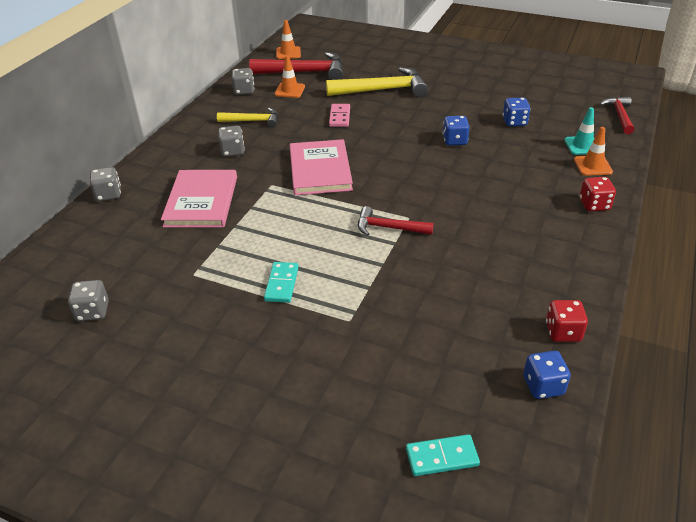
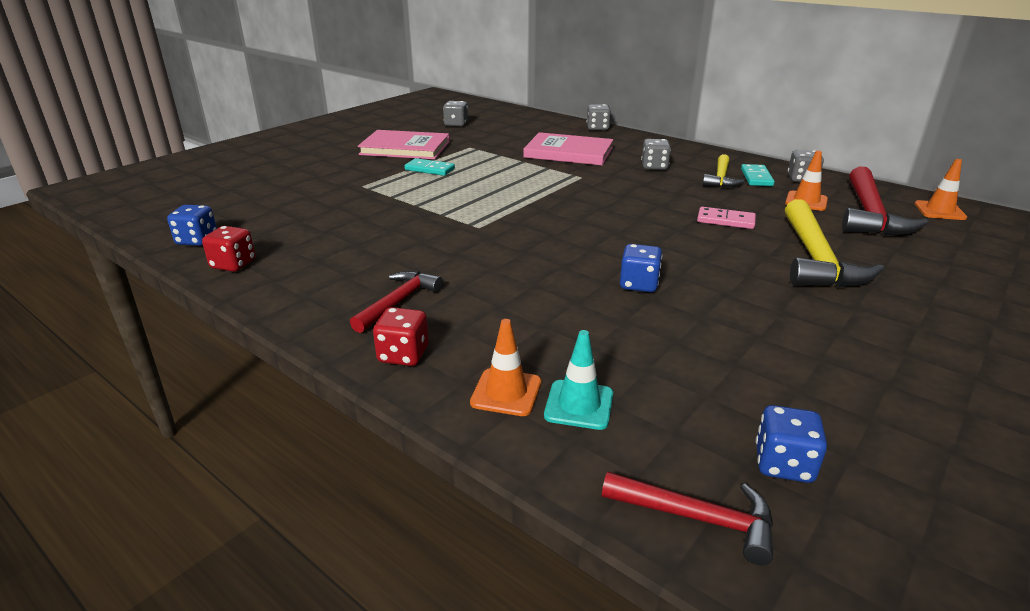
camera: 105 degrees right, 10 degrees down
pink book [290,139,353,195] -> pink book moved to [358,130,450,159]
red hammer [358,206,434,236] -> red hammer moved to [350,271,443,333]
turquoise domino [406,434,480,476] -> turquoise domino moved to [741,164,775,186]
blue dice [503,98,530,126] -> blue dice moved to [756,405,827,483]

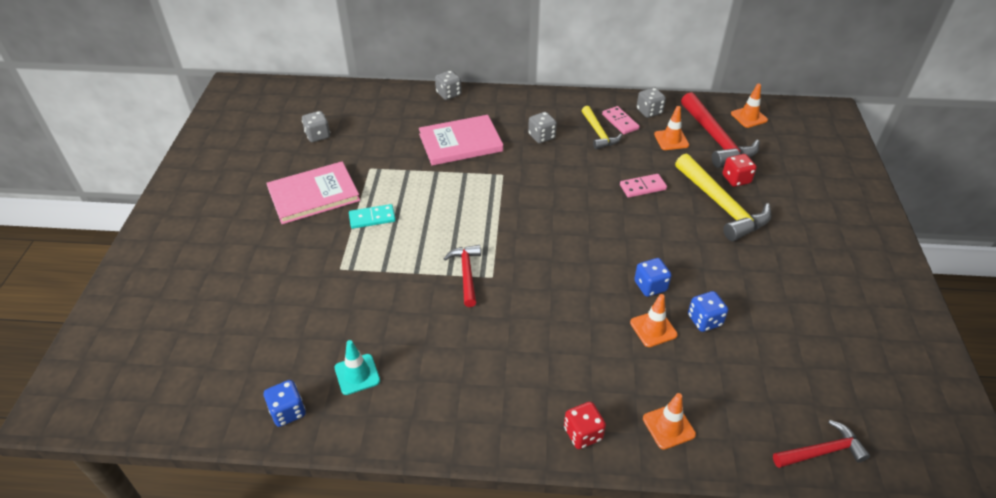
camera: 35 degrees left, 15 degrees up
red dice [202,226,255,272] -> red dice moved to [722,154,757,187]
red hammer [350,271,443,333] -> red hammer moved to [443,245,481,307]
turquoise traffic cone [544,330,613,430] -> turquoise traffic cone moved to [335,340,380,395]
turquoise domino [741,164,775,186] -> pink domino [602,106,640,134]
blue dice [756,405,827,483] -> blue dice moved to [688,291,728,332]
none -> orange traffic cone [630,294,678,347]

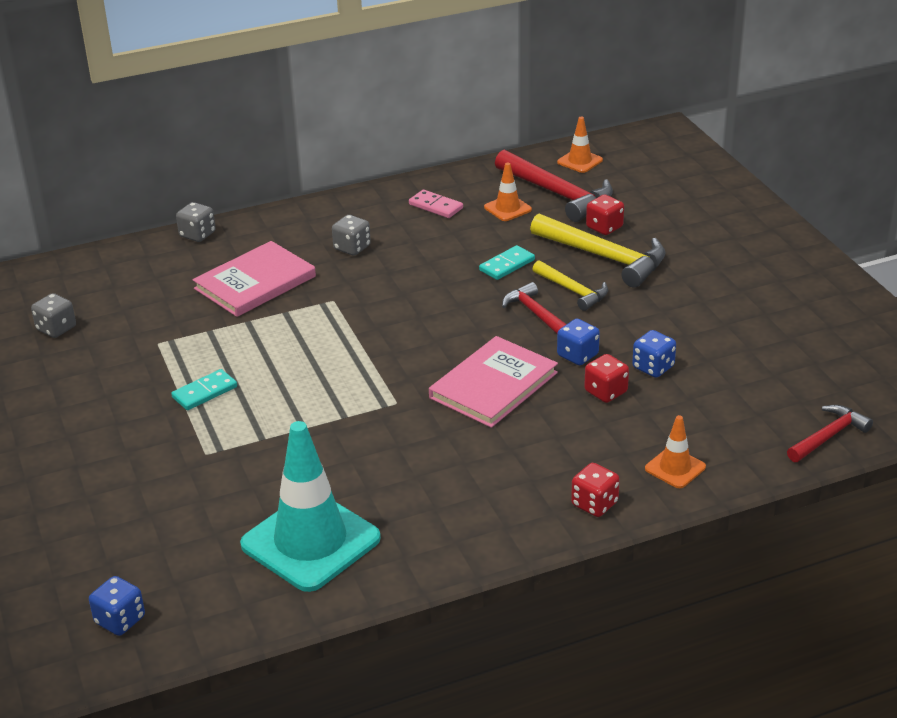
camera: 25 degrees left, 10 degrees down
blue dice [264,380,306,427] -> blue dice moved to [89,576,145,636]
pink book [266,161,360,224] -> pink book moved to [429,336,558,428]
turquoise traffic cone [335,340,380,395] -> turquoise traffic cone [240,421,381,592], size x2.18
red hammer [443,245,481,307] -> red hammer moved to [502,282,566,334]
yellow hammer [582,106,622,149] -> yellow hammer moved to [532,260,608,311]
pink domino [620,174,667,198] -> turquoise domino [479,245,535,280]
orange traffic cone [630,294,678,347] -> red dice [584,354,629,403]
grey dice [636,88,666,118] -> none

